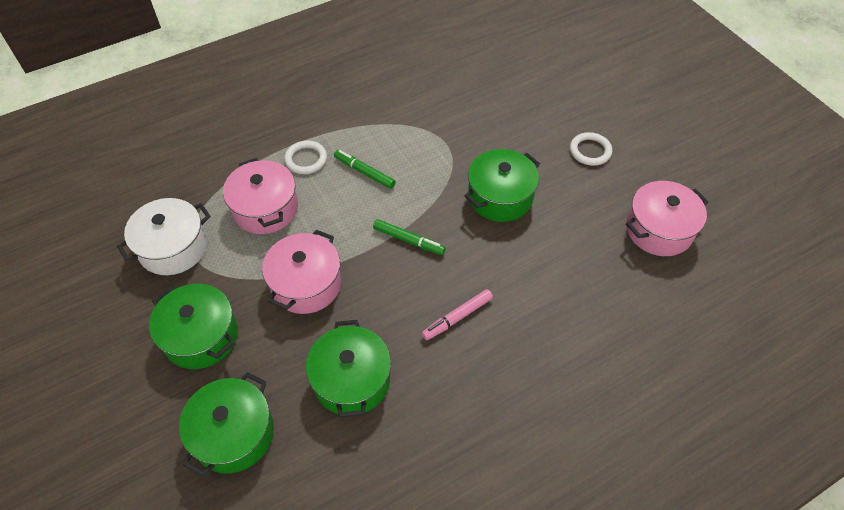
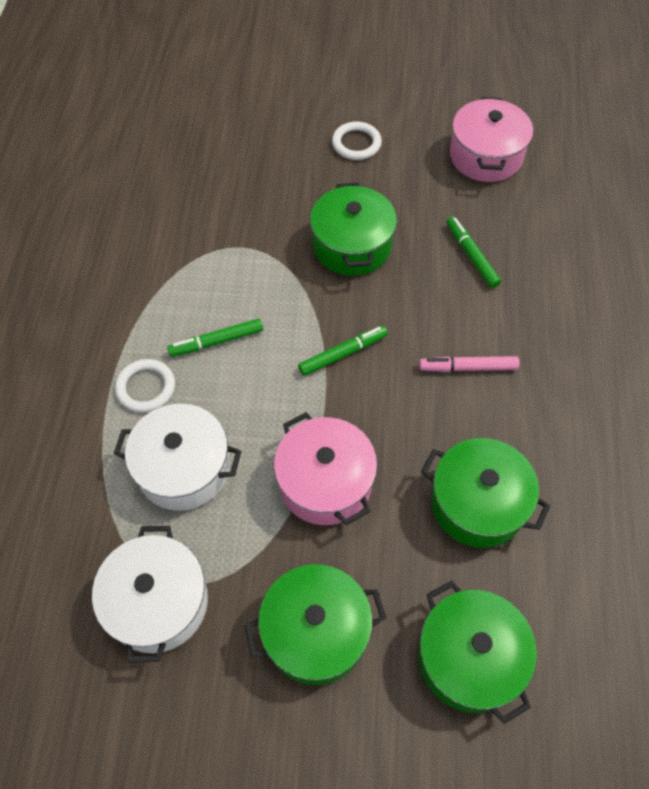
camera: 55 degrees left, 5 degrees up
pink pot [223,158,298,234] -> white pot [113,404,242,511]
pink marker [422,289,493,340] -> pink marker turned 90 degrees clockwise [419,356,520,372]
none -> green marker [447,216,501,288]

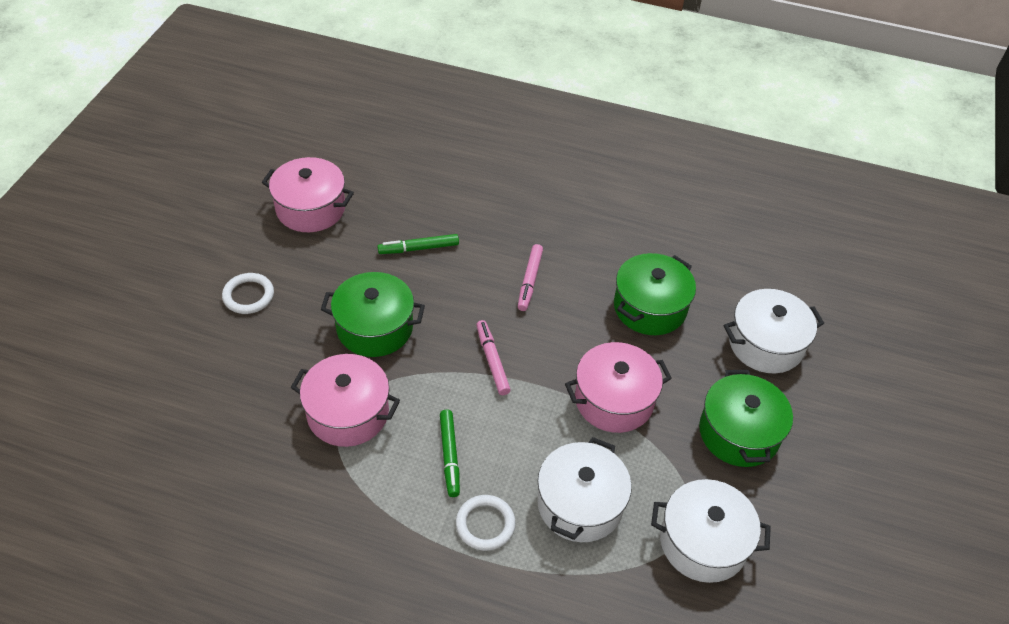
camera: 80 degrees left, 10 degrees down
green marker [298,326,388,376] -> pink marker [476,320,511,395]
green pot [418,580,537,724] -> white pot [724,289,824,373]
none -> pink pot [290,354,400,447]

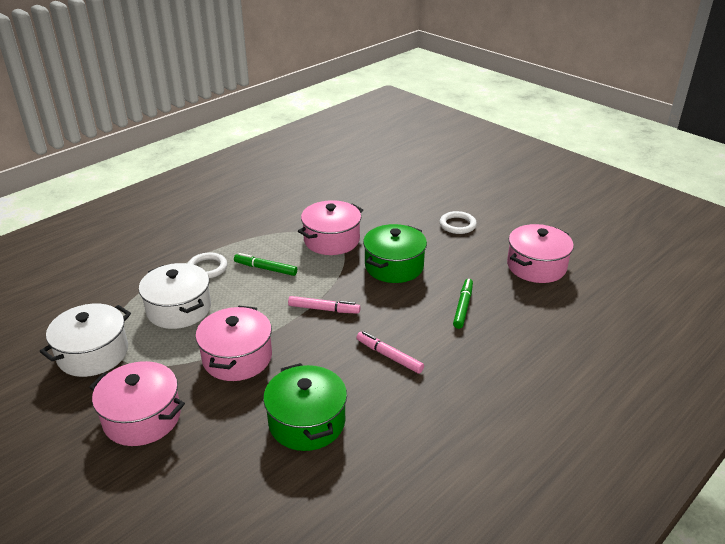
camera: 120 degrees right, 15 degrees down
green pot [699,370,793,467] -> pink pot [89,361,185,446]
white pot [724,289,824,373] -> none

